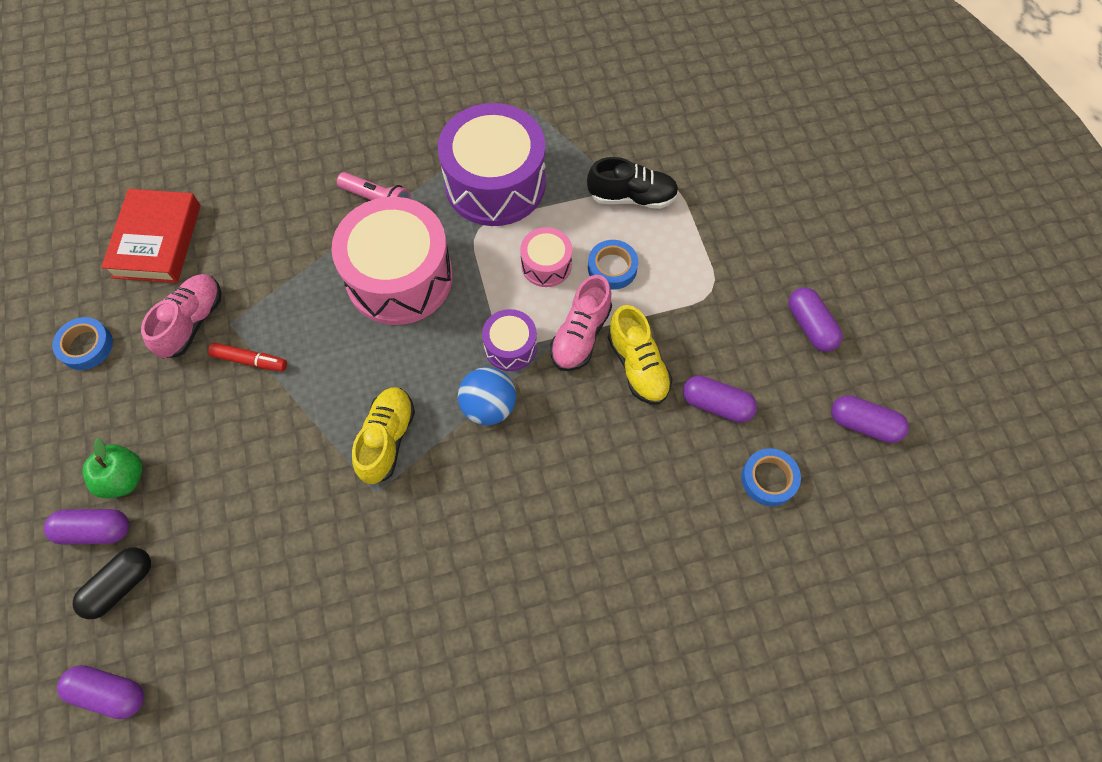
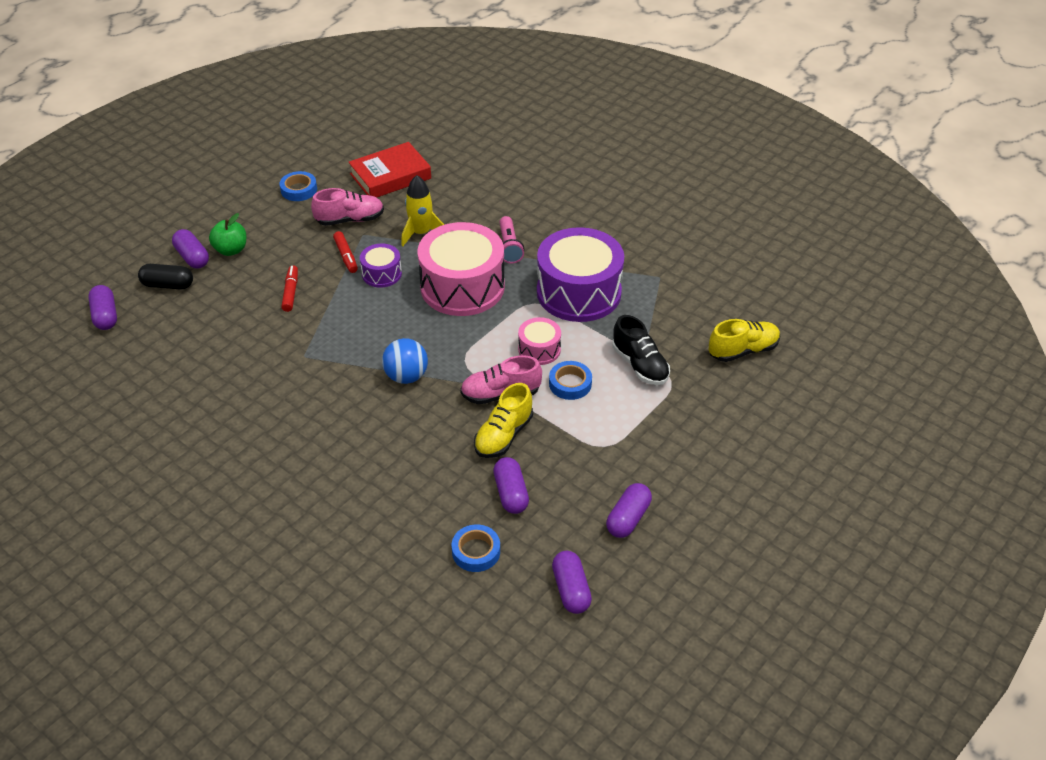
camera: 55 degrees right, 20 degrees down
yellow shoe [352,387,415,484] -> yellow shoe moved to [709,319,780,362]
purple drum [482,309,537,371] -> purple drum moved to [360,244,402,288]
none -> red marker [281,265,298,312]
none -> yellow rocket [401,175,444,246]

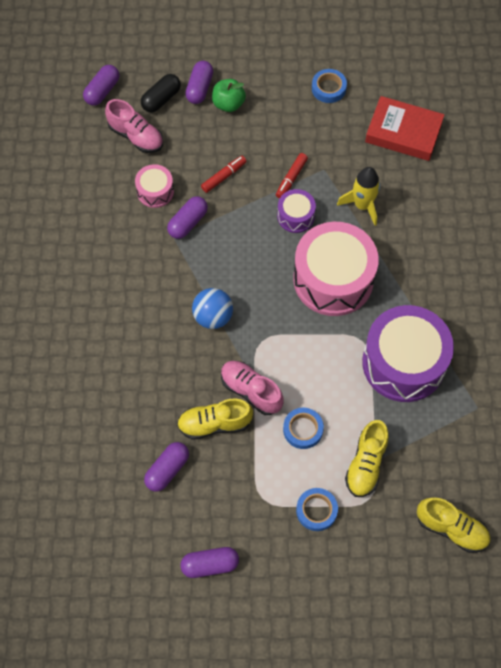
camera: 50 degrees right, 20 degrees up
black capsule [138,264,193,290] -> black capsule turned 75 degrees clockwise [141,74,181,113]
pink shoe [311,188,384,226] -> pink shoe moved to [105,99,163,153]
blue tape [452,524,500,572] -> blue tape moved to [296,488,338,531]
pink flashlight [499,216,524,264] -> none
pink drum [518,317,561,365] -> pink drum moved to [135,164,174,208]
purple capsule [552,551,592,614] -> purple capsule moved to [167,196,208,239]
black shoe [612,315,670,385] -> yellow shoe [345,420,389,497]

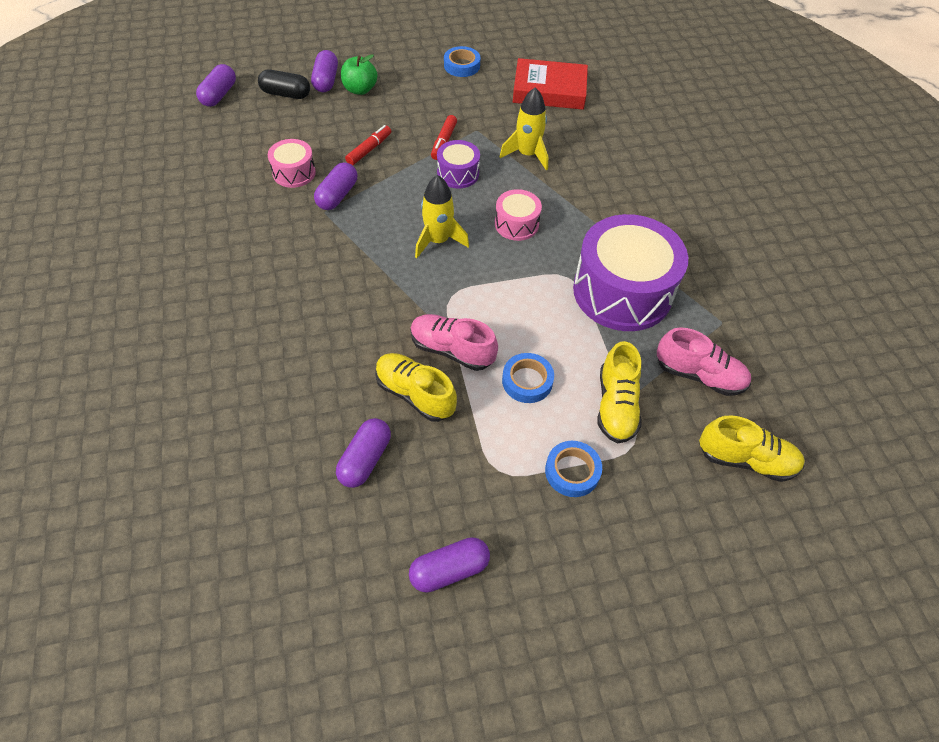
camera: 15 degrees left, 10 degrees down
pink shoe [105,99,163,153] -> pink shoe moved to [657,327,751,396]
black capsule [141,74,181,113] -> black capsule turned 75 degrees clockwise [258,69,310,99]
yellow shoe [177,398,253,440] -> yellow shoe turned 60 degrees clockwise [375,353,457,422]
blue ball [192,288,233,329] -> none
pink drum [293,222,379,316] -> pink drum [495,189,542,241], size x0.48
none -> yellow rocket [415,175,469,258]

